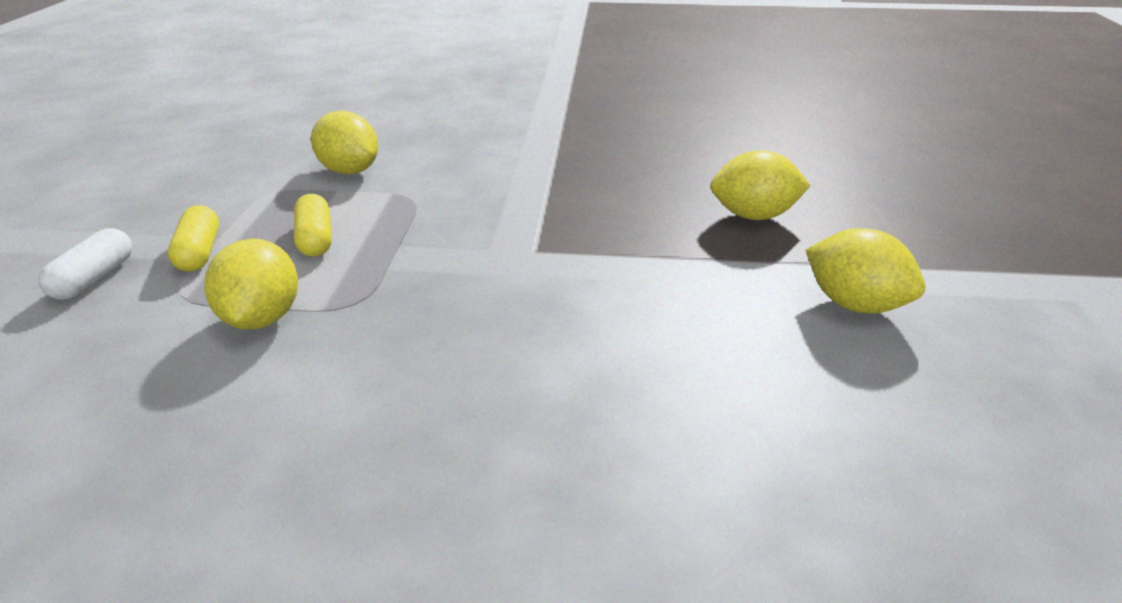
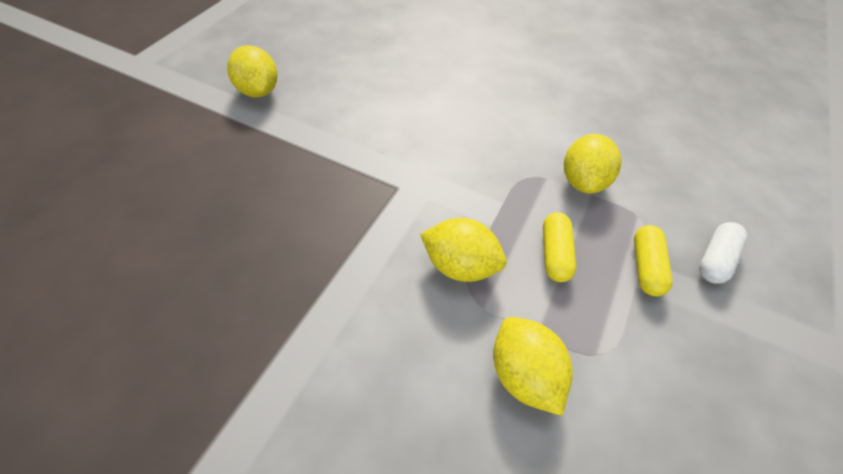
camera: 160 degrees left, 20 degrees up
yellow lemon [710,150,811,220] -> yellow lemon moved to [420,218,507,282]

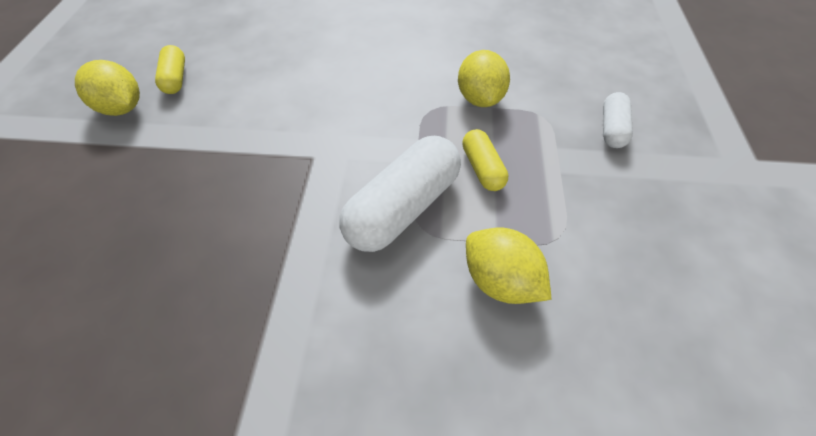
camera: 20 degrees left, 0 degrees up
yellow lemon [420,218,507,282] -> white capsule [339,136,461,252]
yellow capsule [634,225,673,296] -> yellow capsule moved to [155,45,185,94]

